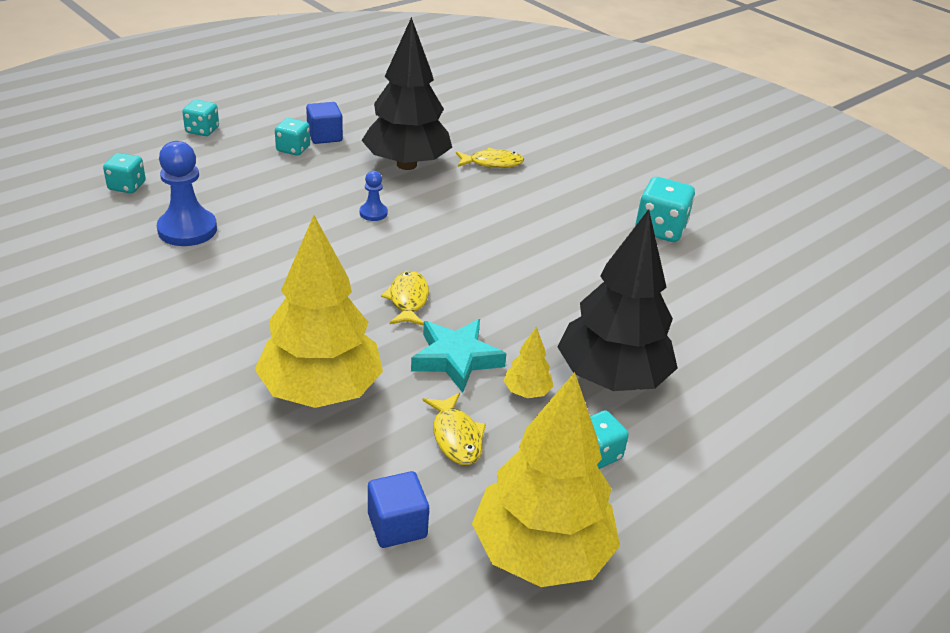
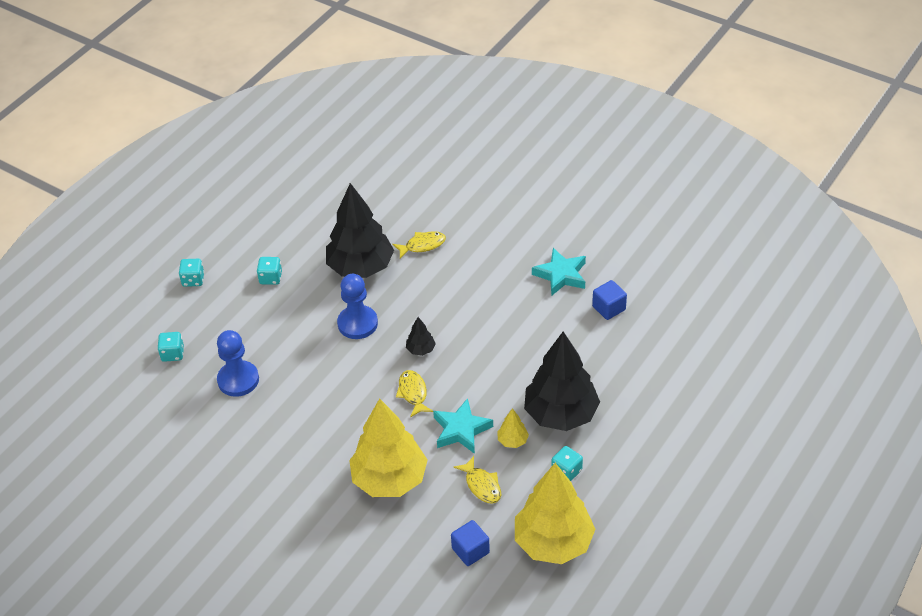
camera: 10 degrees left, 10 degrees up
blue cube [306,102,343,144] -> blue cube moved to [592,280,627,320]
blue pawn [360,171,388,221] -> blue pawn [337,274,378,339], size x1.95
turquoise dice [635,177,695,242] -> turquoise star [532,248,586,296]
none -> black tree [406,317,436,356]

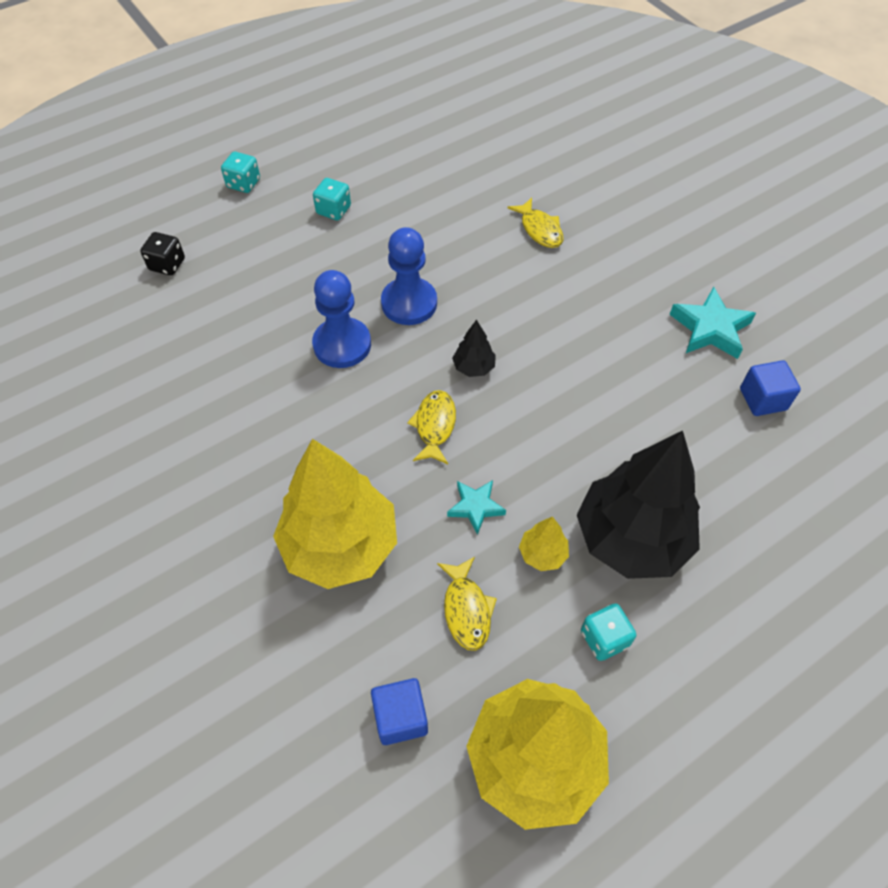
camera: 20 degrees right, 10 degrees up
turquoise dice [157,332,184,362] -> black dice [140,232,185,276]
blue pawn [217,330,259,397] -> blue pawn moved to [312,270,371,368]
black tree [326,183,394,278] -> none
yellow fish [393,231,446,258] -> yellow fish turned 60 degrees clockwise [507,198,564,248]
turquoise star [433,398,493,454] -> turquoise star [447,480,506,535], size x0.62

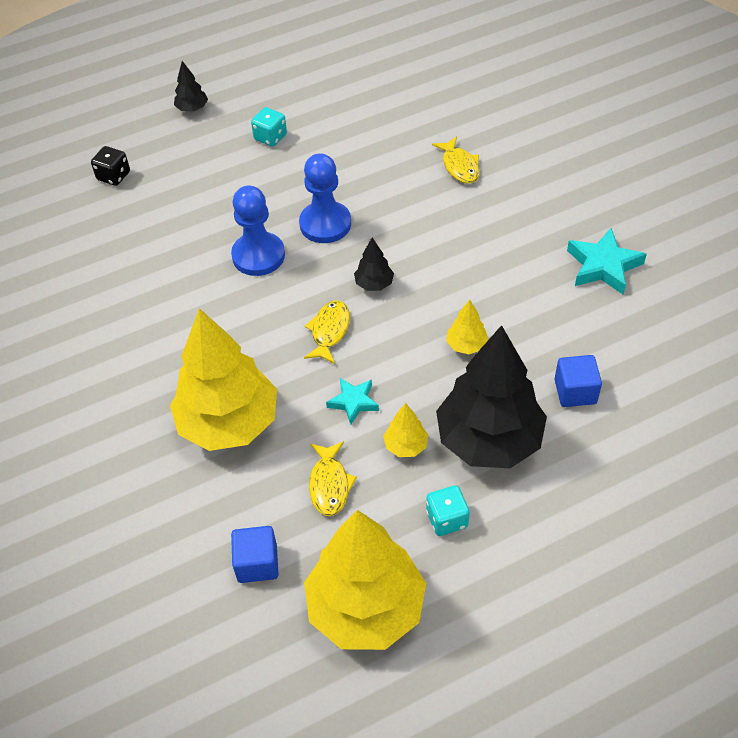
camera: 10 degrees right, 5 degrees down
turquoise dice [221,152,260,193] -> black tree [174,61,208,112]
blue cube [740,360,801,416] -> blue cube moved to [554,355,602,407]
none -> yellow tree [446,300,489,354]

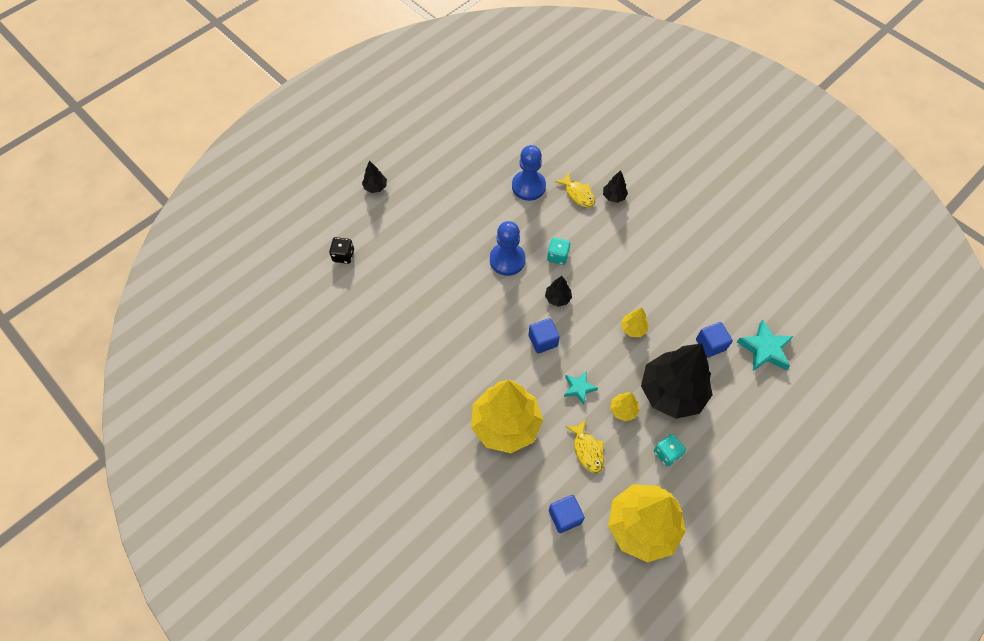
camera: 20 degrees left, 10 degrees up
blue pawn [231,185,285,276] -> blue pawn moved to [512,145,546,201]
turquoise dice [251,107,287,147] -> turquoise dice moved to [547,237,571,265]
yellow fish [304,300,350,364] -> blue cube [528,318,560,354]
turquoise star [567,228,647,295] -> turquoise star moved to [737,320,794,371]
none -> black tree [603,170,628,203]

